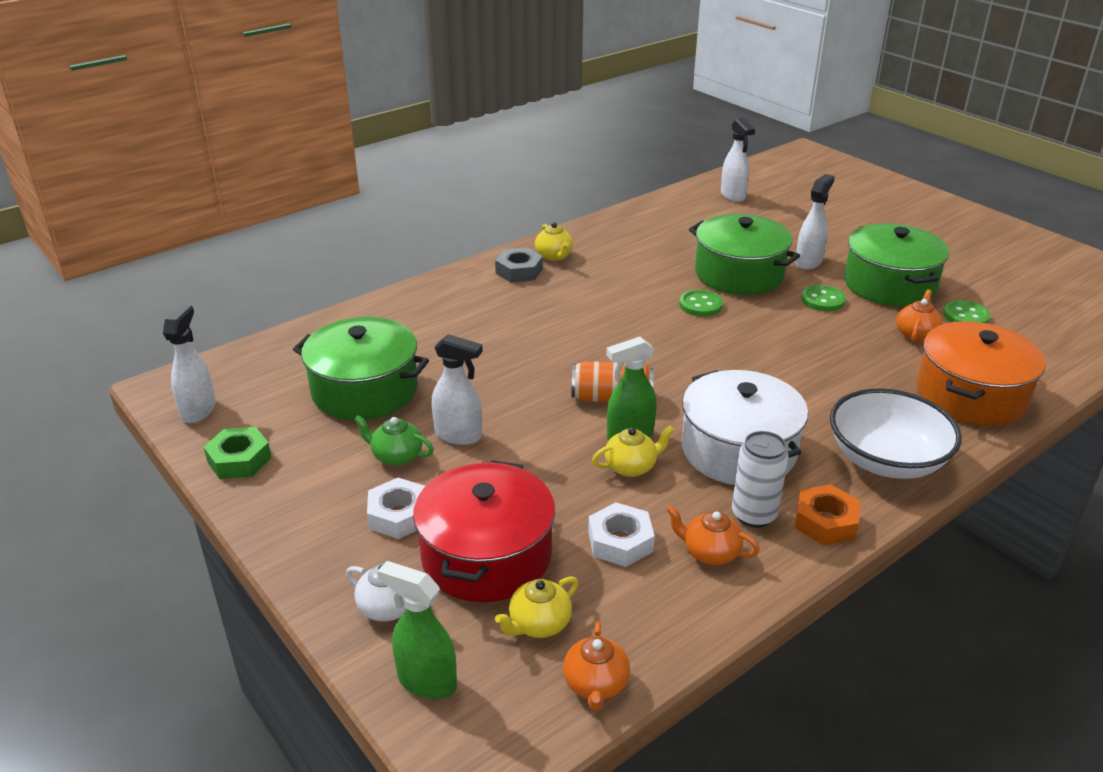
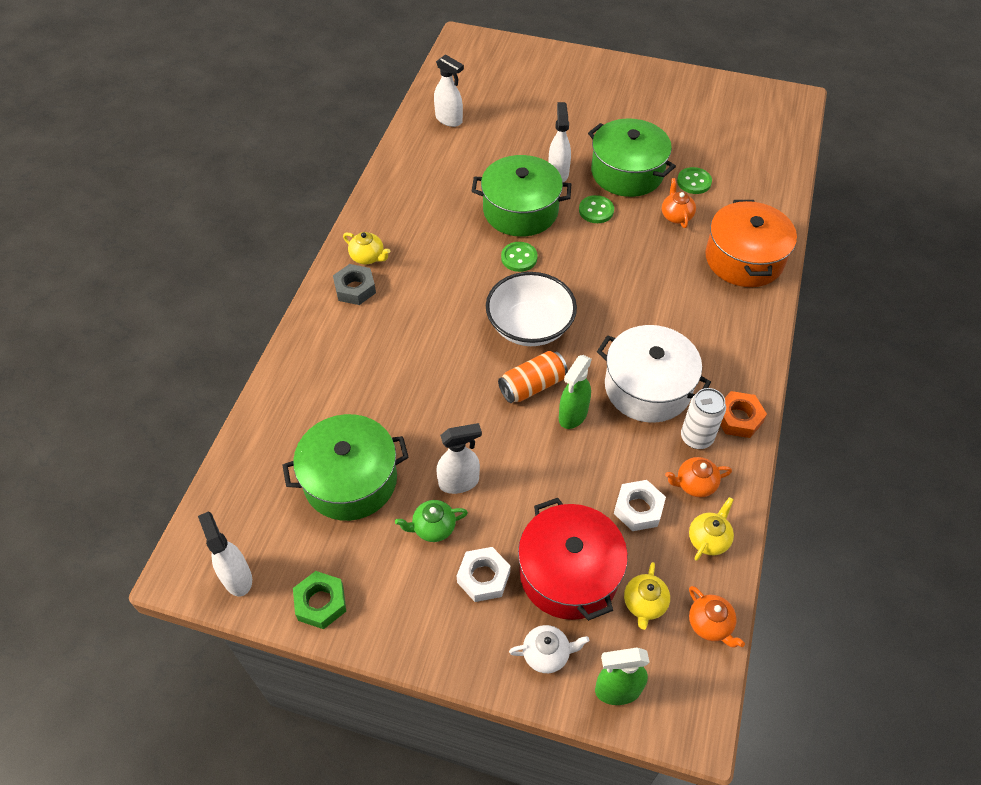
camera: 35 degrees left, 20 degrees up
yellow teapot [592,425,674,477] -> yellow teapot moved to [689,497,734,561]
white bowl [830,388,962,479] -> white bowl moved to [486,272,577,346]

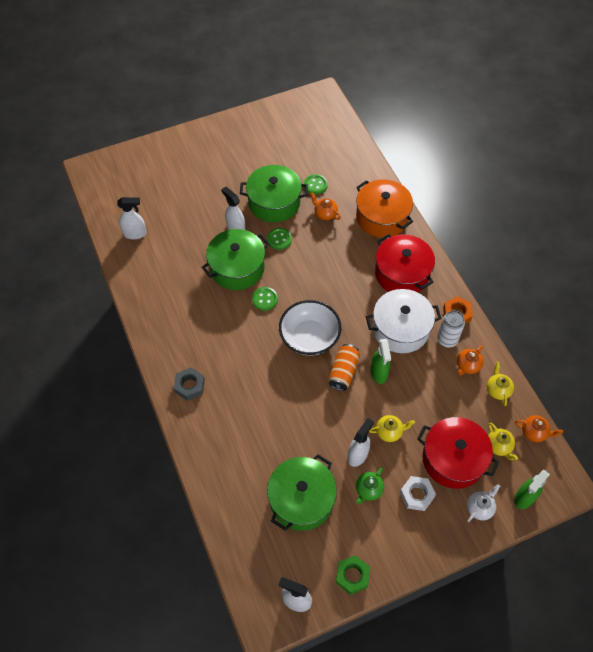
camera: 40 degrees left, 5 degrees up
yellow teapot [343,232,390,264] -> yellow teapot moved to [369,415,415,442]
white nut [614,480,666,531] -> none
none -> red pot [375,234,435,292]

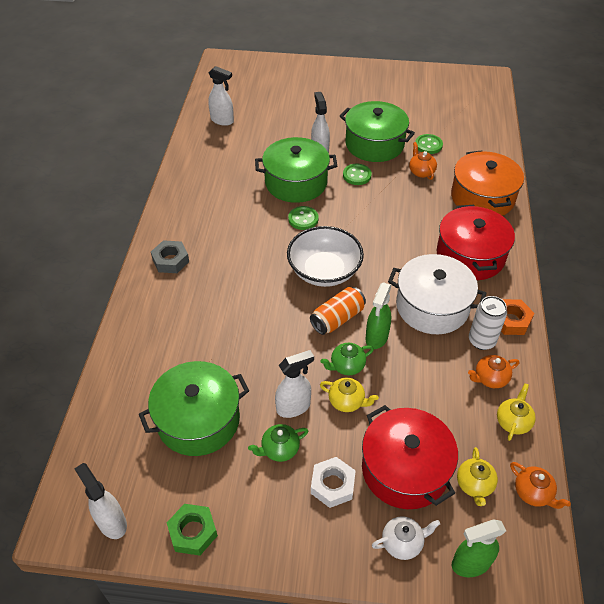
camera: 30 degrees right, 10 degrees down
none -> green teapot [321,343,374,375]

